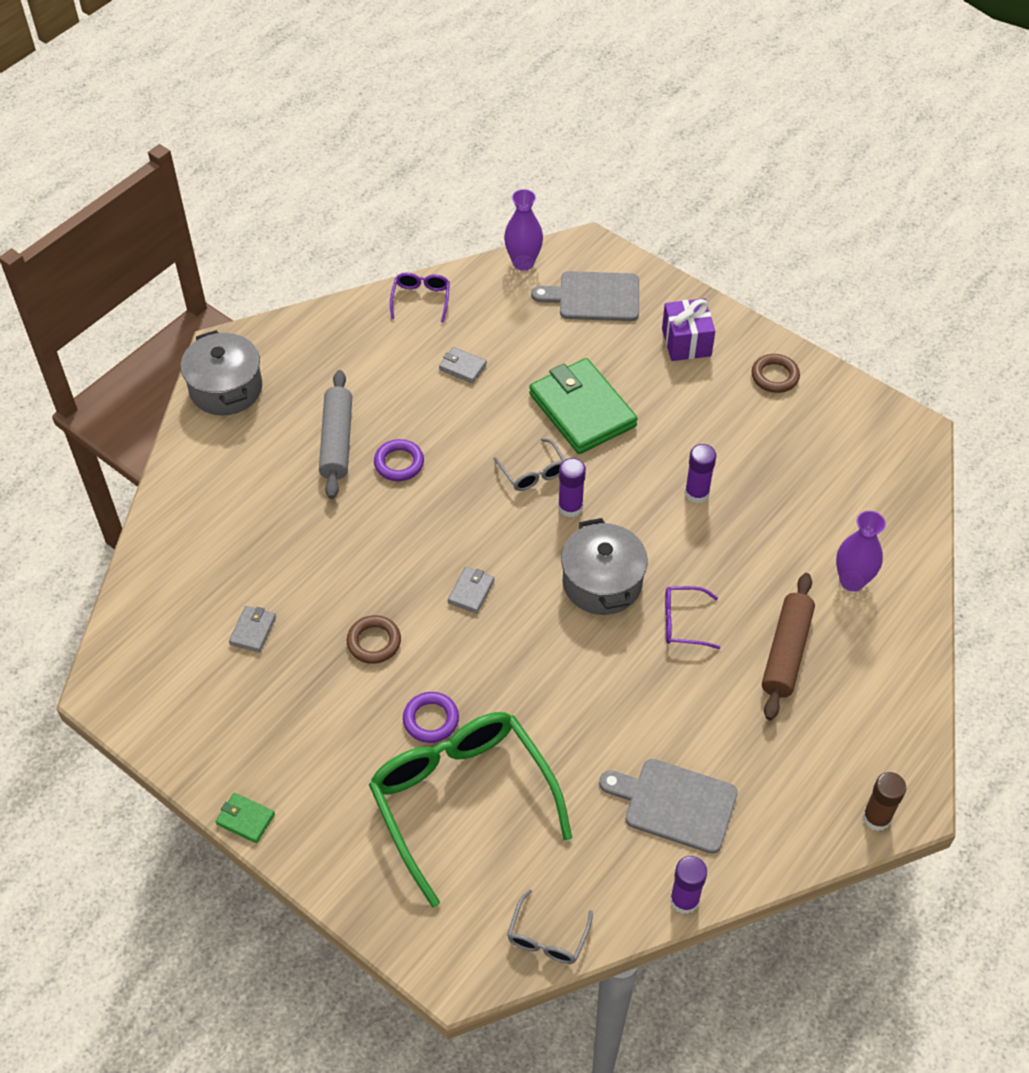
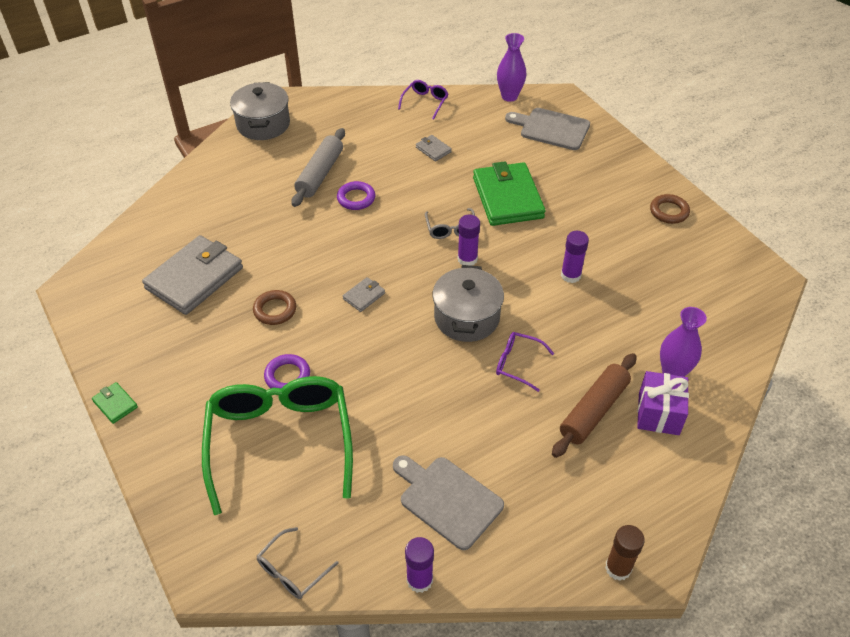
camera: 20 degrees right, 5 degrees down
grey wallet [229,606,276,652] -> grey wallet [142,235,243,315], size x2.33
purple gift [662,298,715,361] -> purple gift moved to [637,371,689,435]

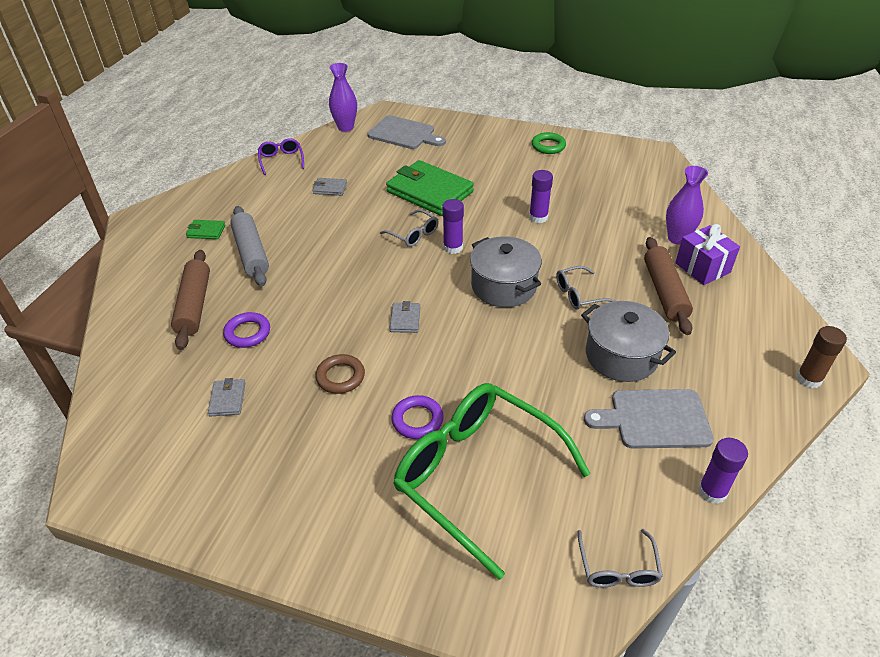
camera: 40 degrees left, 5 degrees down
green wallet [92,382,138,424] -> green wallet moved to [186,220,225,239]
grey wallet [142,235,243,315] -> grey wallet [208,378,245,416], size x0.43
grey pot [230,82,290,140] -> grey pot moved to [581,301,676,382]
purple ring [337,181,375,210] -> purple ring moved to [223,312,270,348]
purple glasses [496,332,554,392] -> grey glasses [556,266,615,310]
grey cutting board [505,108,590,150] -> grey cutting board turned 135 degrees counterclockwise [367,115,446,149]
brown ring [650,194,690,224] -> green ring [532,132,566,154]
none -> brown rolling pin [171,250,210,350]

